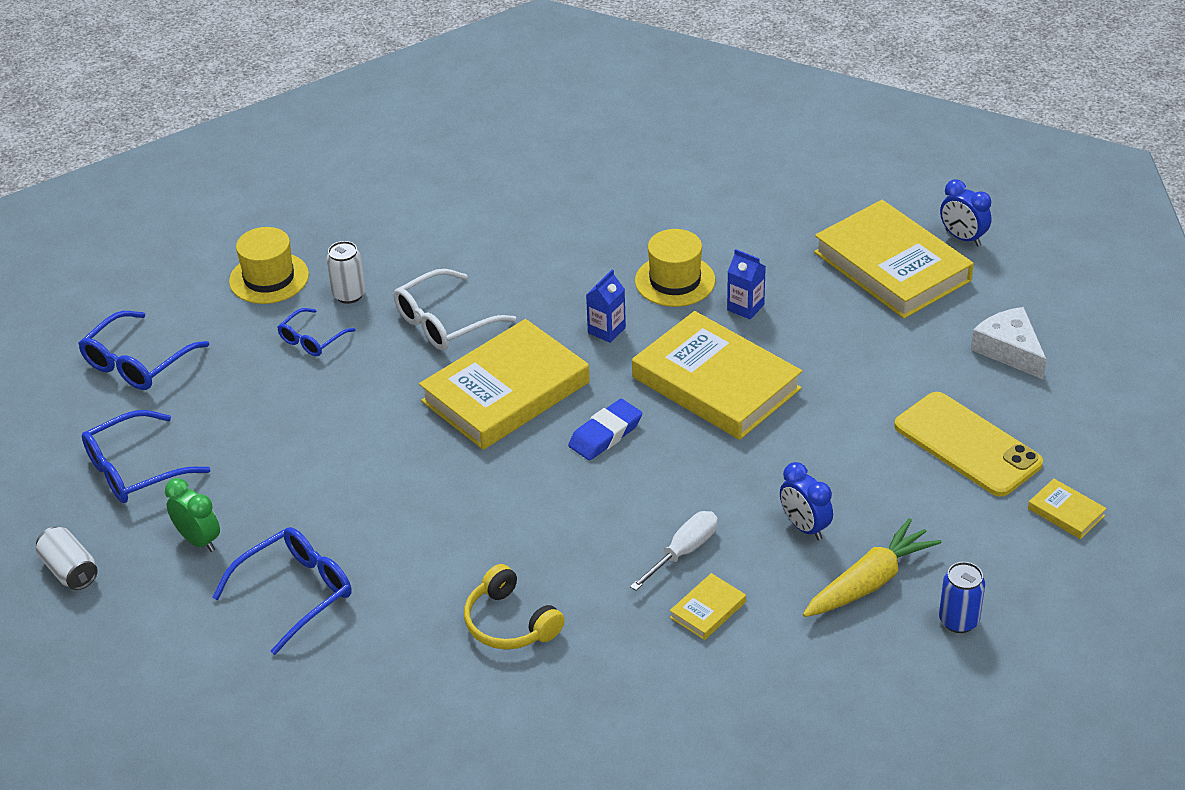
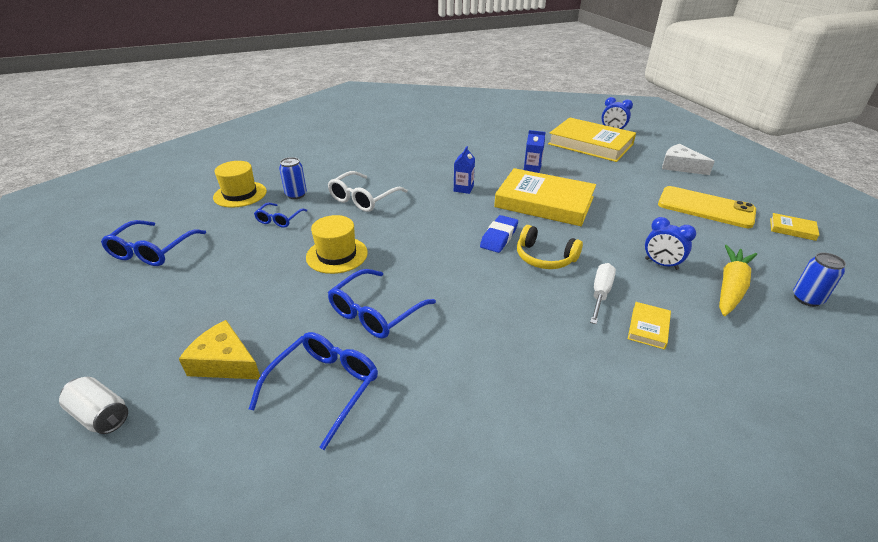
camera: 20 degrees left, 5 degrees down
blue glasses [82,410,210,503] -> blue glasses moved to [328,269,436,339]
green clock [165,478,220,552] -> yellow cheese [179,320,260,379]
white can [326,241,366,304] -> blue can [279,157,307,199]
yellow book [419,319,590,450] -> none
yellow headphones [464,564,565,649] -> yellow headphones moved to [517,225,583,269]
yellow hat [635,229,715,307] -> yellow hat moved to [306,215,368,274]

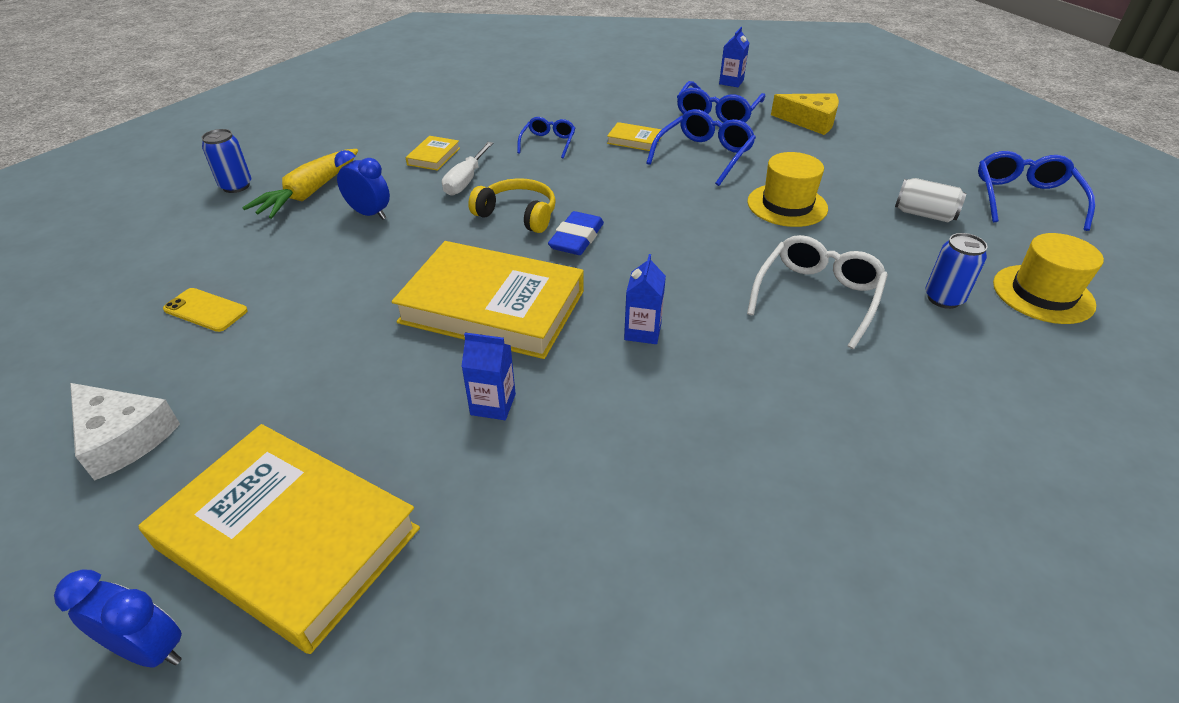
camera: 175 degrees right, 5 degrees up
white can [59,377,128,434] -> white can moved to [895,178,966,222]
blue glasses [254,203,307,228] -> blue glasses moved to [517,117,575,158]
yellow phone [658,186,756,228] -> yellow phone [163,288,248,332], size x0.51
yellow book [770,213,819,241] -> yellow book moved to [607,122,662,151]
none -> blue carton [719,27,749,87]

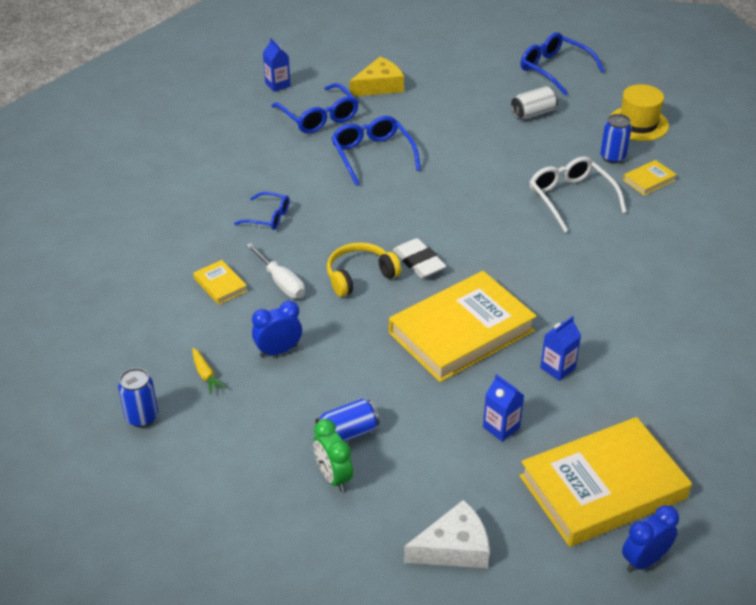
camera: 55 degrees left, 0 degrees up
yellow phone [163,288,248,332] -> green clock [313,419,353,492]
yellow carrot [242,149,358,219] -> yellow carrot [193,348,226,394], size x0.48
blue glasses [517,117,575,158] -> blue glasses turned 150 degrees clockwise [234,192,289,230]
blue eraser [548,211,604,255] -> white eraser [393,238,446,278]
yellow book [607,122,662,151] -> yellow book moved to [623,160,677,195]
blue carton [624,254,666,344] -> blue carton moved to [483,374,524,442]
yellow hat [747,152,828,227] -> none
none -> blue can [315,399,380,442]

